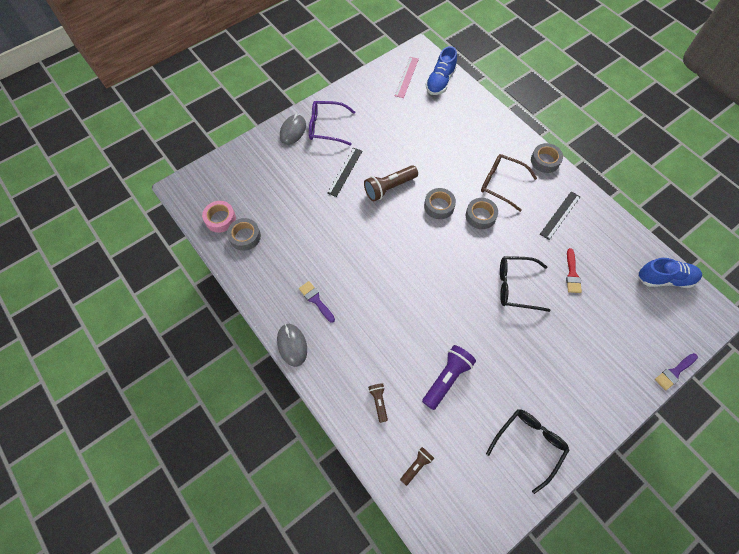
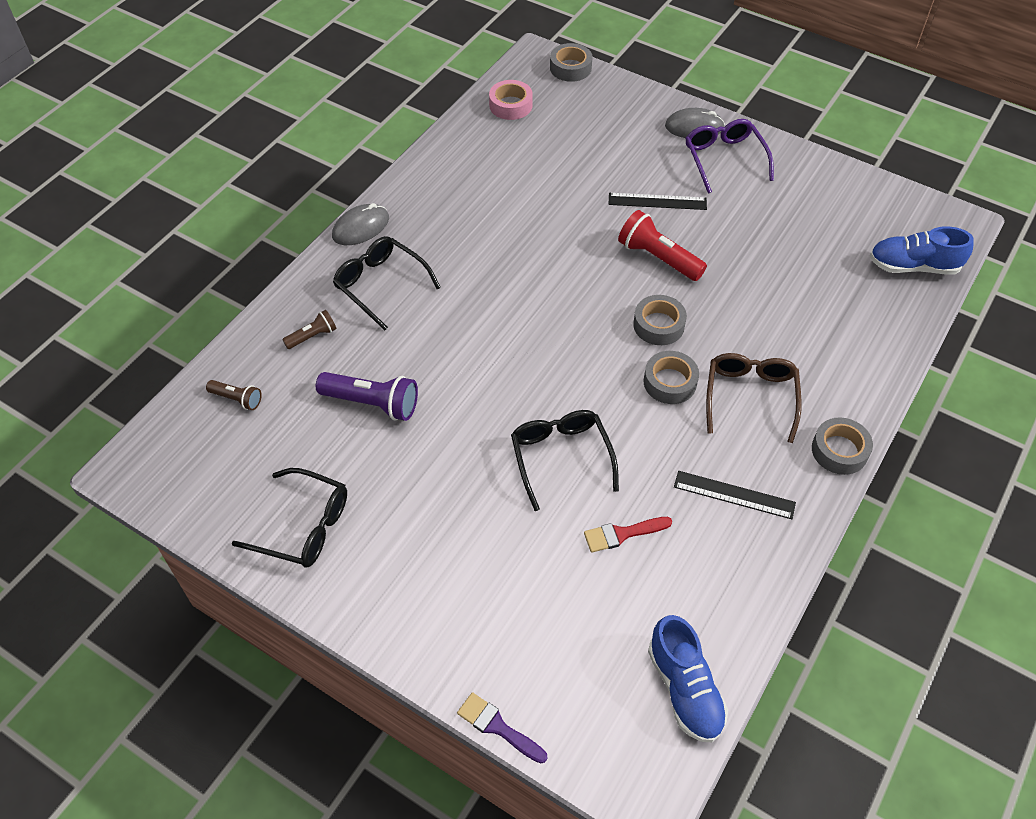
camera: 70 degrees right, 10 degrees down
grey tape [227,218,261,251] -> grey tape moved to [550,43,592,82]
purple brush [299,281,335,323] -> none
brown flashlight [364,165,418,201] -> red flashlight [618,210,707,281]
pink ruler [395,57,419,98] -> none
none -> black glasses [333,236,441,330]

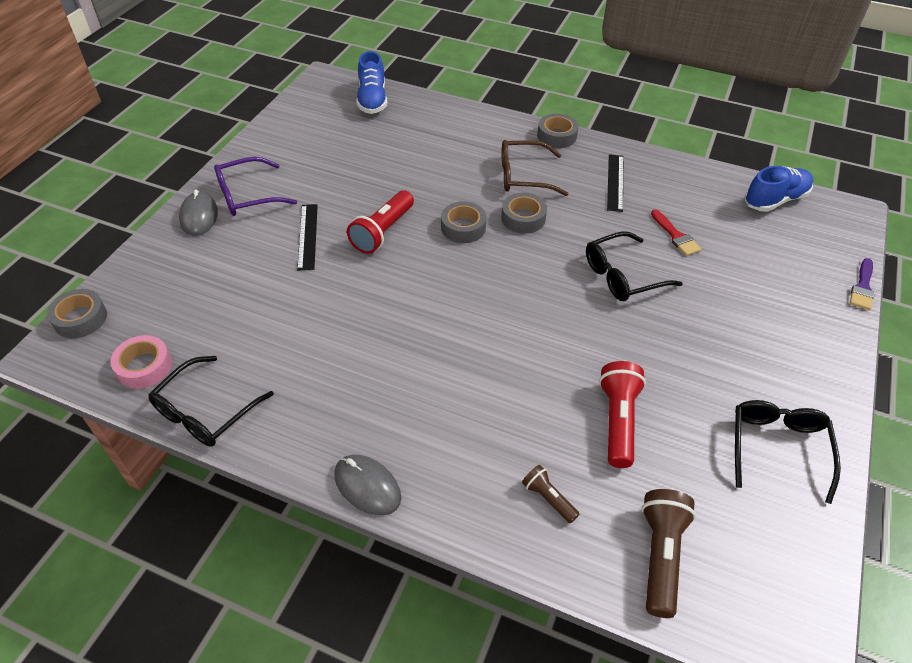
camera: 100 degrees left, 5 degrees down
brown flashlight [206,380,262,410] -> brown flashlight [642,489,696,618], size x1.79
purple flashlight [316,372,418,421] -> red flashlight [599,361,646,468]
black glasses [333,236,441,330] -> black glasses moved to [148,356,274,446]

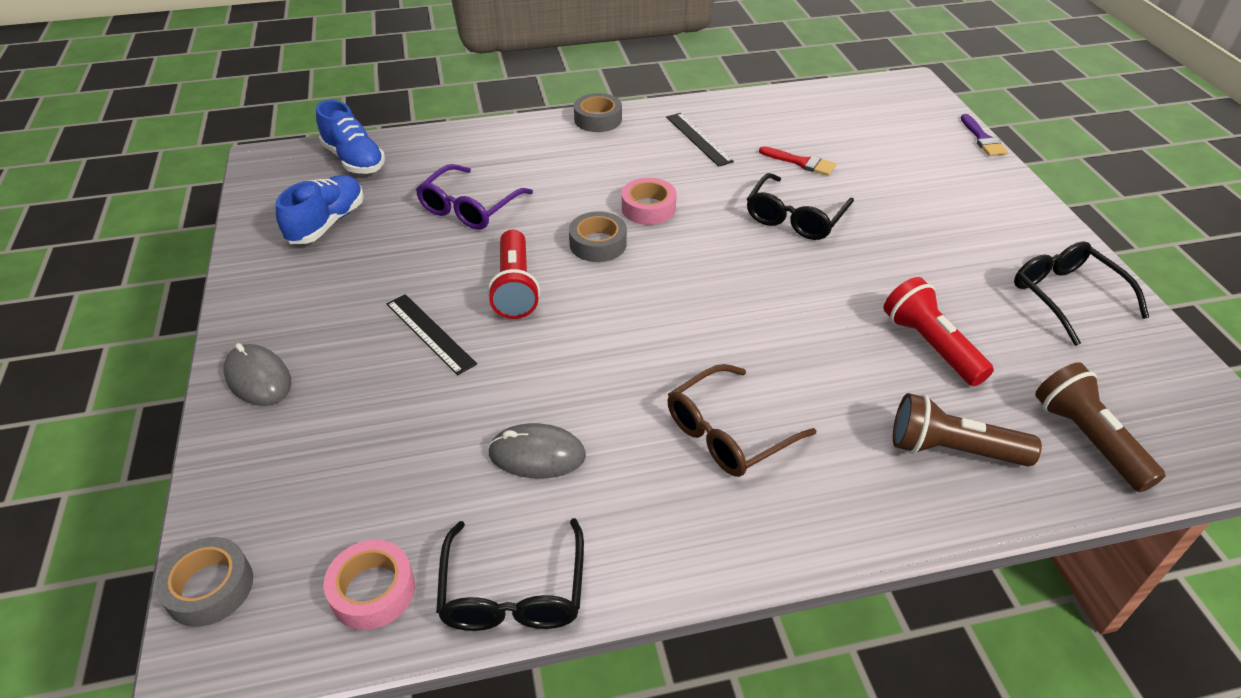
camera: 35 degrees left, 5 degrees down
purple glasses [214,157,297,216] -> purple glasses moved to [416,164,533,230]
grey mouse [334,455,401,516] -> grey mouse moved to [488,423,586,478]
grey tape [501,193,547,234] -> pink tape [622,178,677,225]
brown glasses [502,140,569,196] -> brown glasses moved to [667,364,816,477]
brown flashlight [522,465,579,523] -> brown flashlight [893,393,1042,466], size x1.79
blue shoe [744,166,813,212] -> blue shoe moved to [276,175,364,244]

